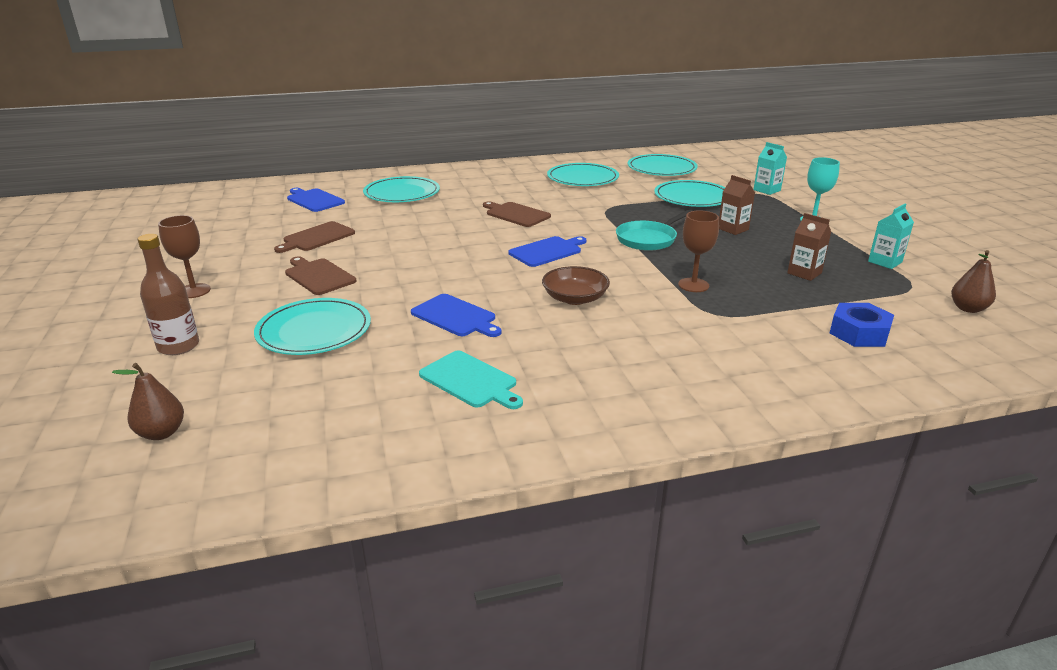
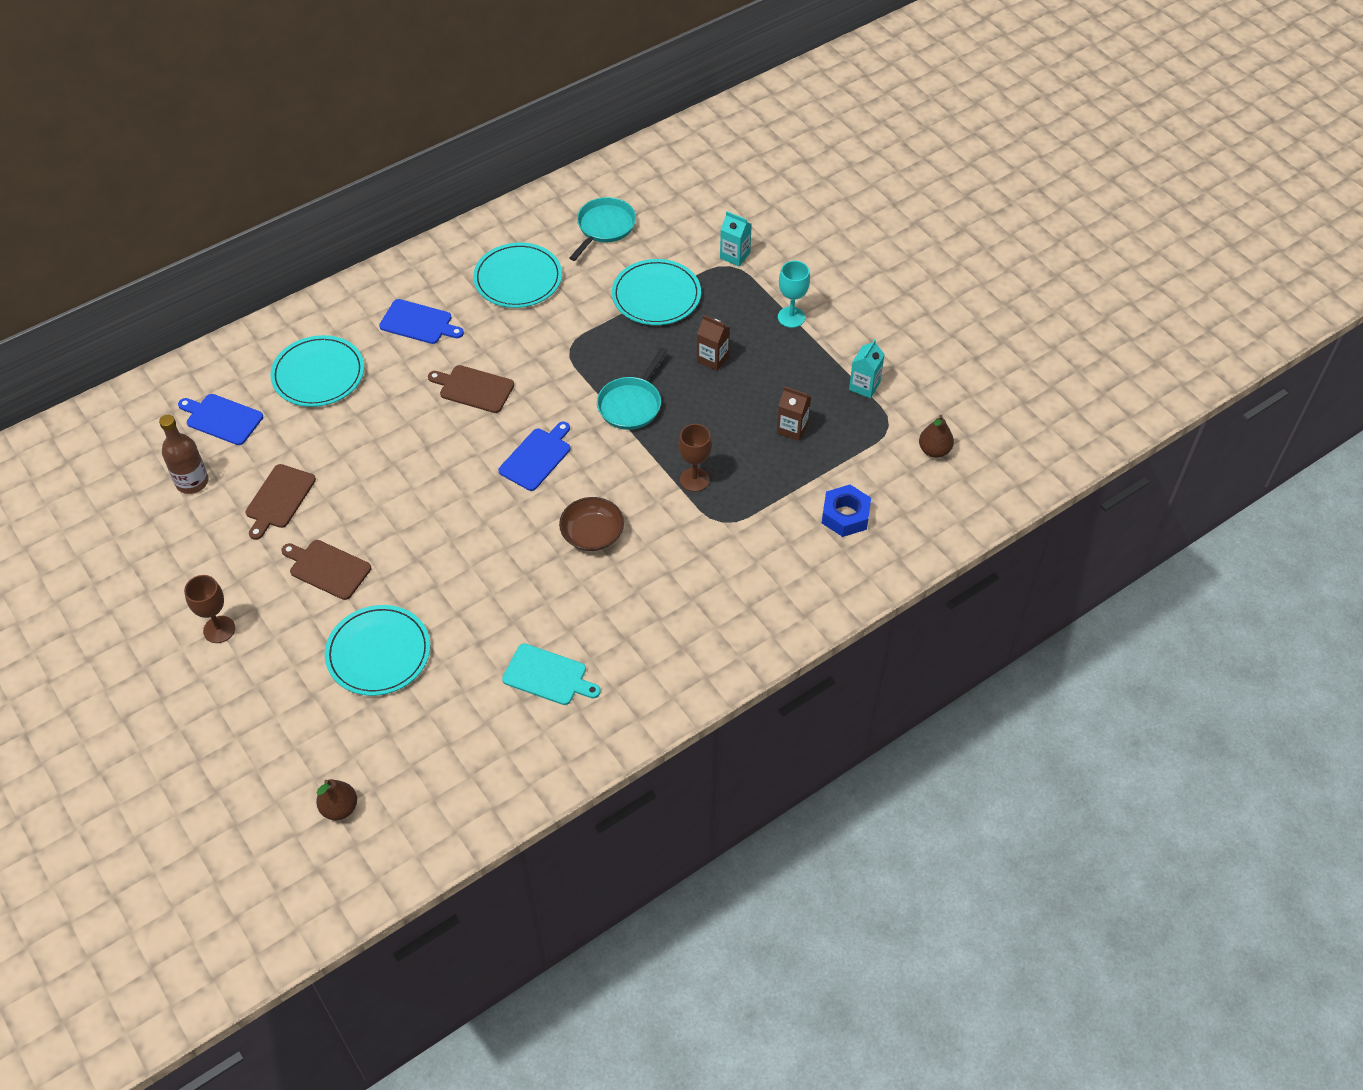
camera: 20 degrees left, 25 degrees up
brown bottle [137,234,199,355] -> brown bottle moved to [159,414,209,494]
blue cutting board [411,294,502,337] -> blue cutting board moved to [379,299,464,344]
turquoise plate [627,154,698,176] -> turquoise pan [570,197,636,261]

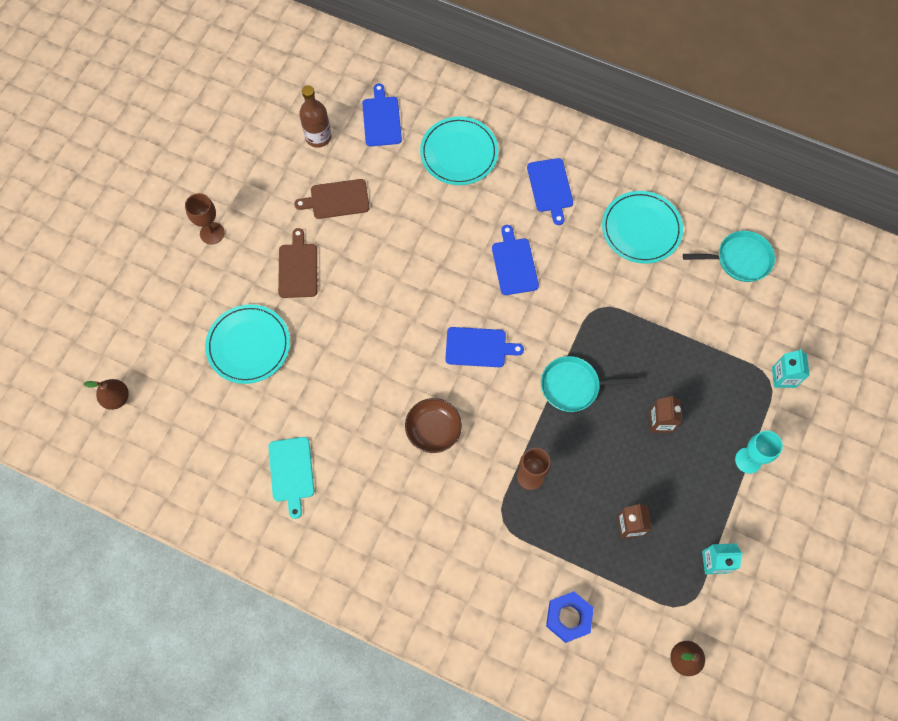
camera: 60 degrees right, 15 degrees up
brown cutting board [428,365,514,413] -> blue cutting board [492,225,539,295]
turquoise plate [612,259,701,325] -> none

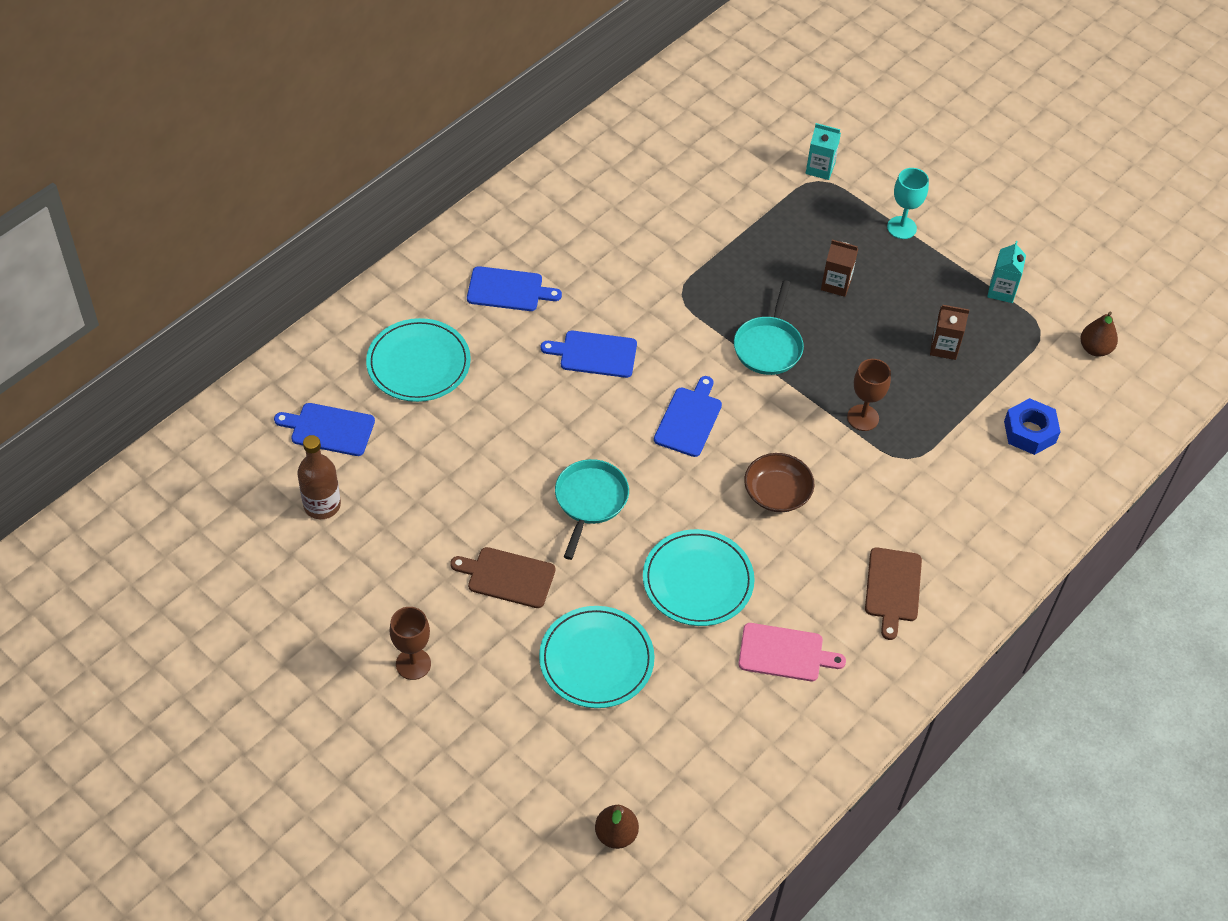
camera: 75 degrees left, 15 degrees down
turquoise cutting board [268,437,314,519] -> pink cutting board [738,623,846,681]
brown cutting board [294,179,369,219] -> brown cutting board moved to [865,547,922,640]
turquoise plate [602,191,683,264] -> turquoise plate moved to [643,529,755,626]
turquoise pan [683,231,775,282] -> turquoise pan moved to [555,459,629,560]

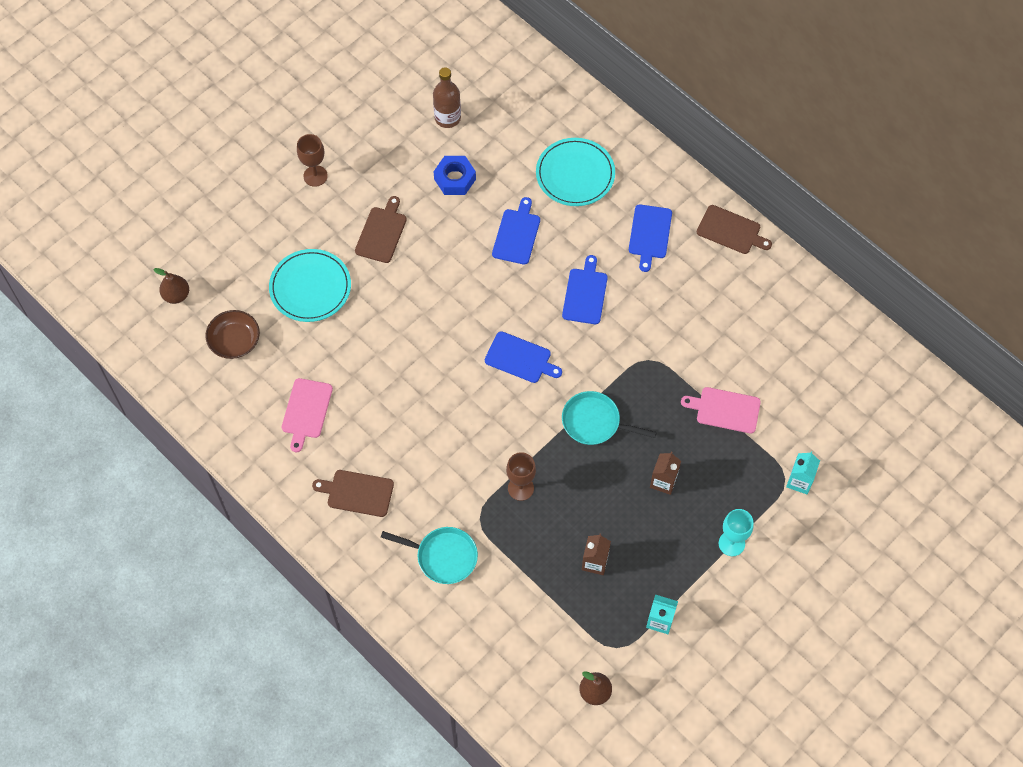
camera: 95 degrees right, 10 degrees up
blue cutting board [274,403,375,456] -> blue cutting board moved to [492,197,540,265]
turquoise pan [555,459,629,560] -> turquoise pan moved to [381,527,478,584]
turquoise plate [643,529,755,626] -> none
brown bowl [744,453,814,512] -> brown bowl moved to [205,310,260,359]
blue nut [1004,398,1060,455] -> blue nut moved to [434,156,476,195]
none -> pink cutting board [681,387,761,434]
none -> brown cutting board [697,205,772,254]

